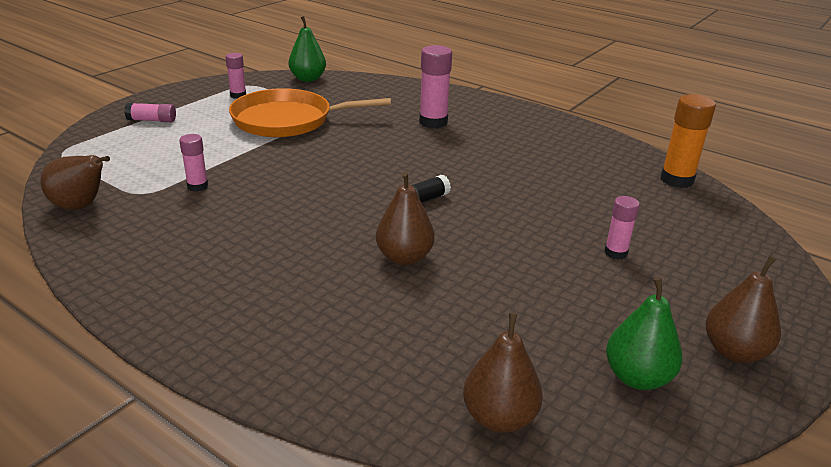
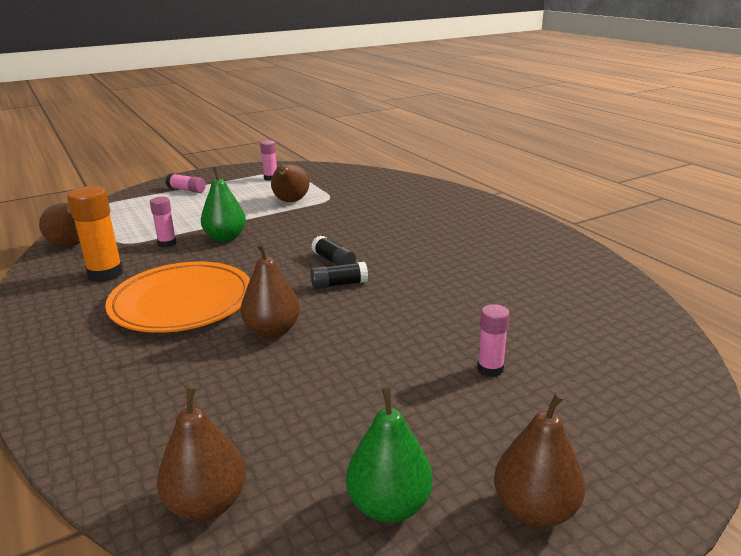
camera: 25 degrees right, 5 degrees down
orange pan [229,88,391,137] -> brown pear [271,164,310,202]
green pear [288,16,326,82] -> green pear moved to [201,166,246,242]
pink glue stick [419,45,452,128] -> none
orange glue stick [661,94,716,188] -> orange glue stick moved to [67,186,123,282]
none -> orange plate [105,262,250,333]
none -> black glue stick [311,235,356,266]

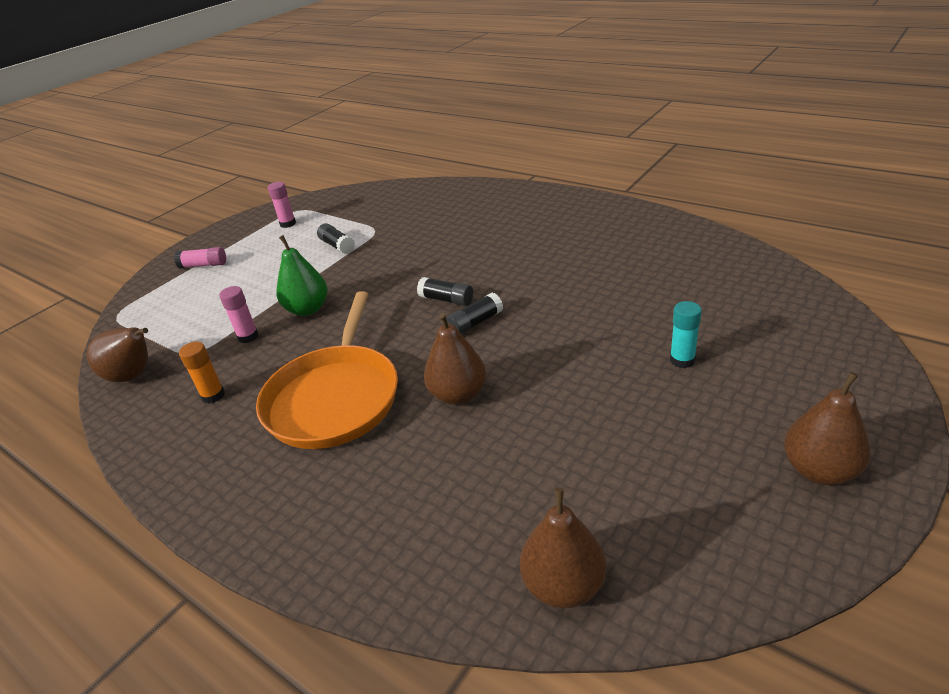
camera: 20 degrees left, 10 degrees up
orange glue stick [67,186,123,282] -> orange glue stick [179,342,225,404], size x0.59
orange plate [105,262,250,333] -> orange pan [256,291,398,449]
brown pear [271,164,310,202] -> black glue stick [317,223,355,254]
green pear [346,387,433,523] -> none
pink glue stick [477,304,510,377] -> turquoise glue stick [670,301,702,368]

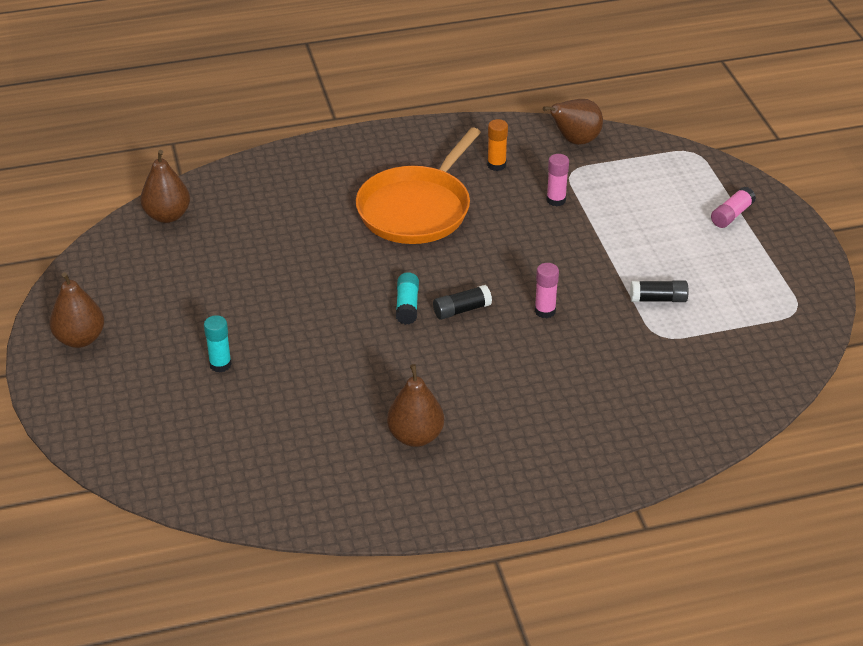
camera: 125 degrees right, 5 degrees up
orange pan [256,291,398,449] -> orange pan turned 105 degrees counterclockwise [356,127,481,244]
pink glue stick [268,182,296,228] -> pink glue stick moved to [535,263,559,318]
green pear [277,235,328,316] -> none
brown pear [424,313,486,405] -> brown pear moved to [387,364,444,447]
black glue stick [446,293,503,334] -> turquoise glue stick [396,272,419,325]

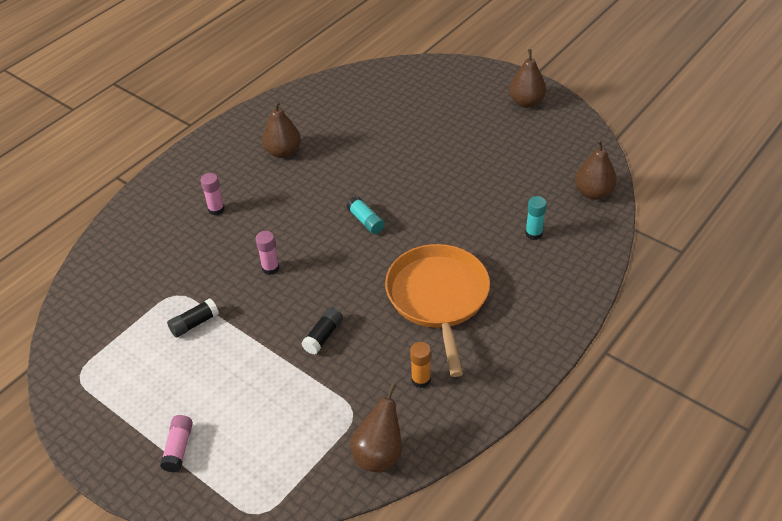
camera: 145 degrees right, 5 degrees up
turquoise glue stick [204,315,232,372] -> turquoise glue stick moved to [525,196,547,240]
black glue stick [433,285,492,320] -> black glue stick moved to [301,307,343,355]
pink glue stick [546,154,569,207] -> pink glue stick moved to [200,173,225,216]

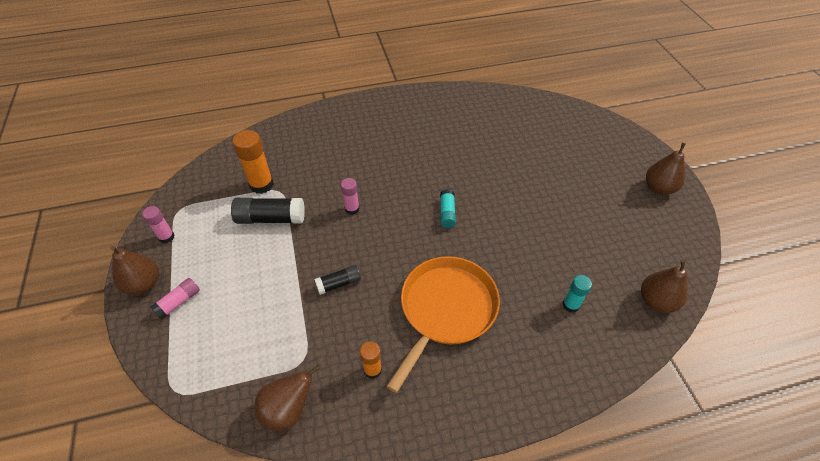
camera: 35 degrees right, 5 degrees up
black glue stick [167,298,219,337] -> black glue stick [231,197,305,224], size x1.69
pink glue stick [200,173,225,216] -> pink glue stick moved to [142,206,175,243]
brown pear [262,101,301,158] -> brown pear moved to [110,246,159,295]
none -> orange glue stick [232,130,274,194]

